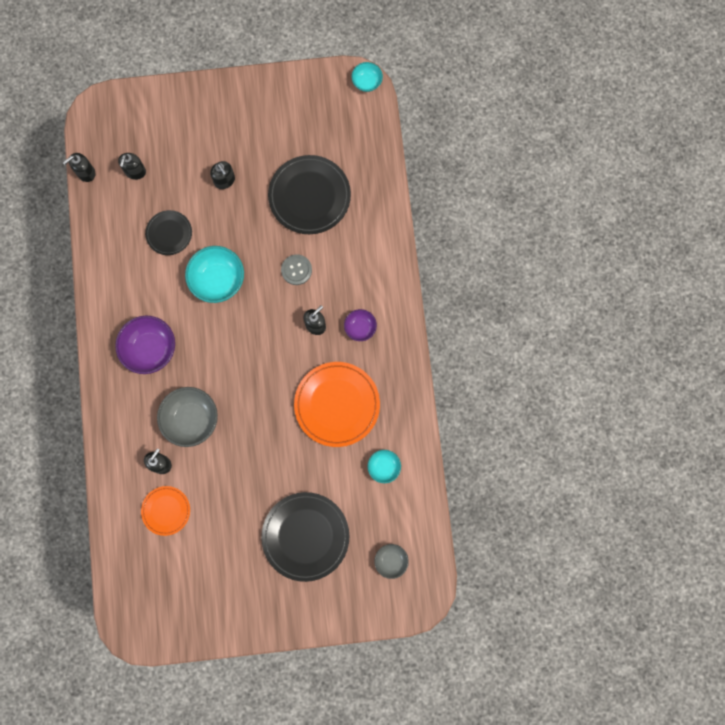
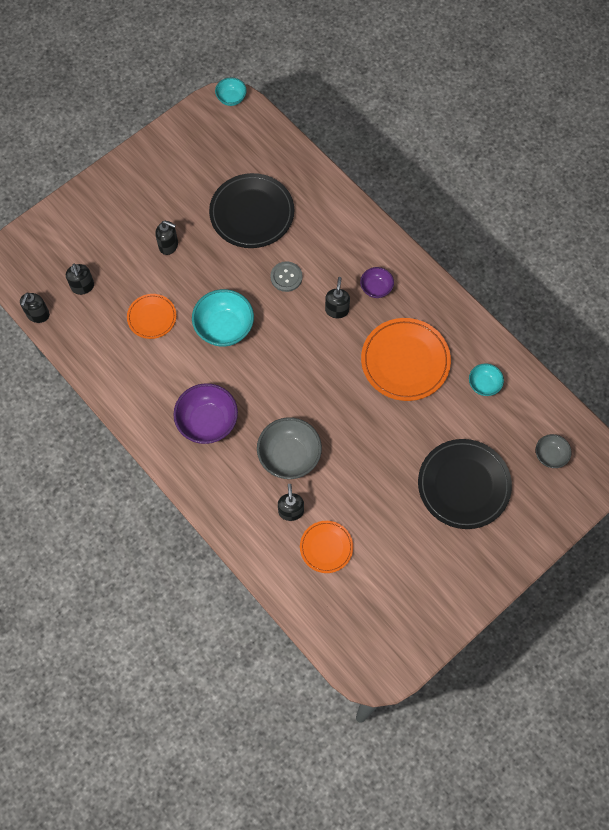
camera: 35 degrees left, 10 degrees down
black plate [145,210,192,255] -> orange plate [127,294,177,339]

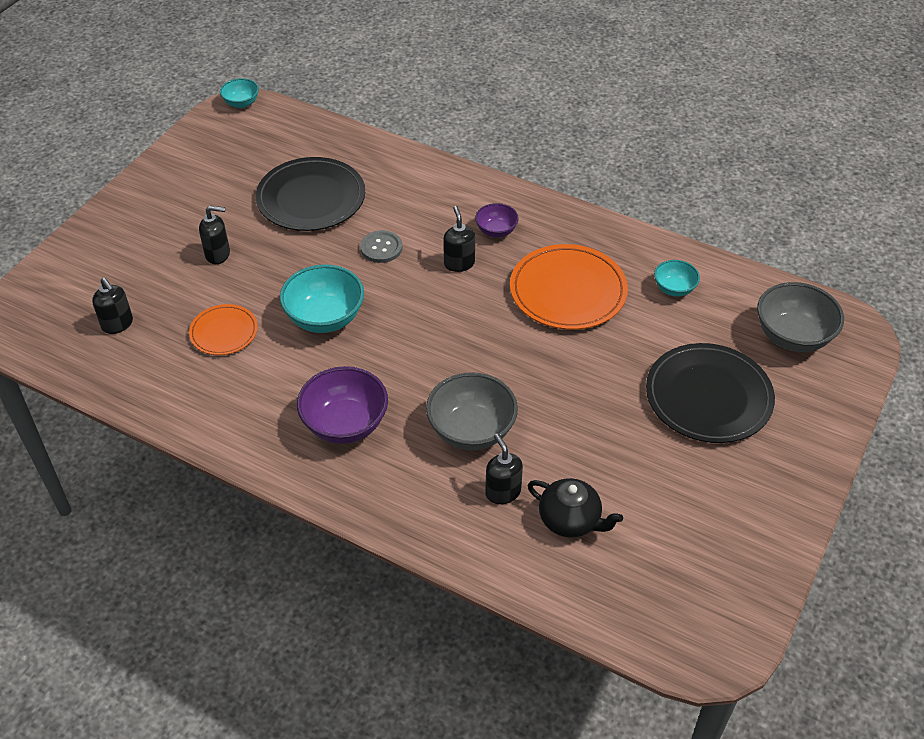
camera: 20 degrees left, 20 degrees down
black soap dispenser [20,293,50,323] -> none
orange plate [300,521,353,573] -> black teapot [528,478,623,537]
grey bowl [536,434,572,468] -> grey bowl [757,282,844,352], size x1.79

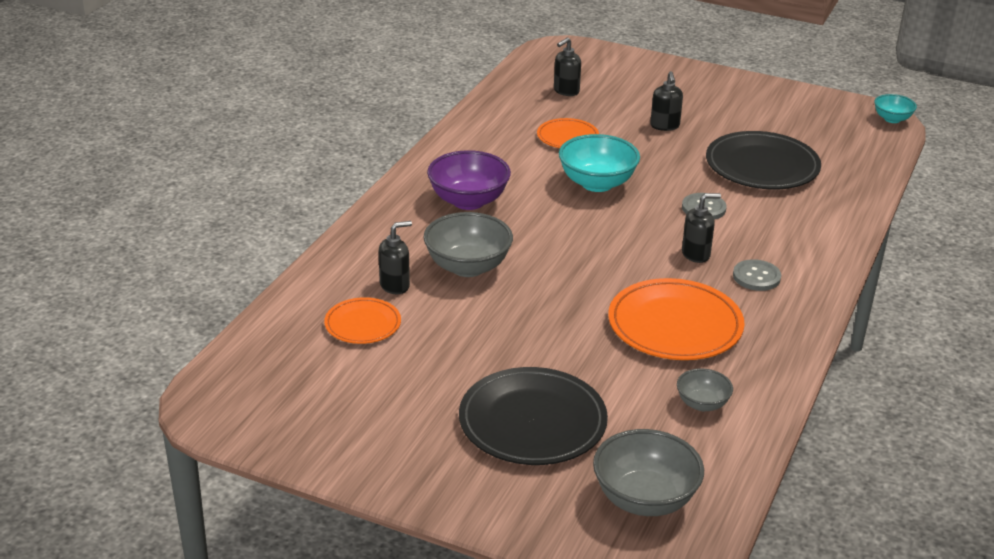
camera: 85 degrees right, 15 degrees down
purple bowl [475,203,519,237] -> grey button [733,259,781,291]
black teapot [528,478,623,537] -> orange plate [324,297,401,344]
turquoise bowl [654,260,700,297] -> grey bowl [677,368,733,411]

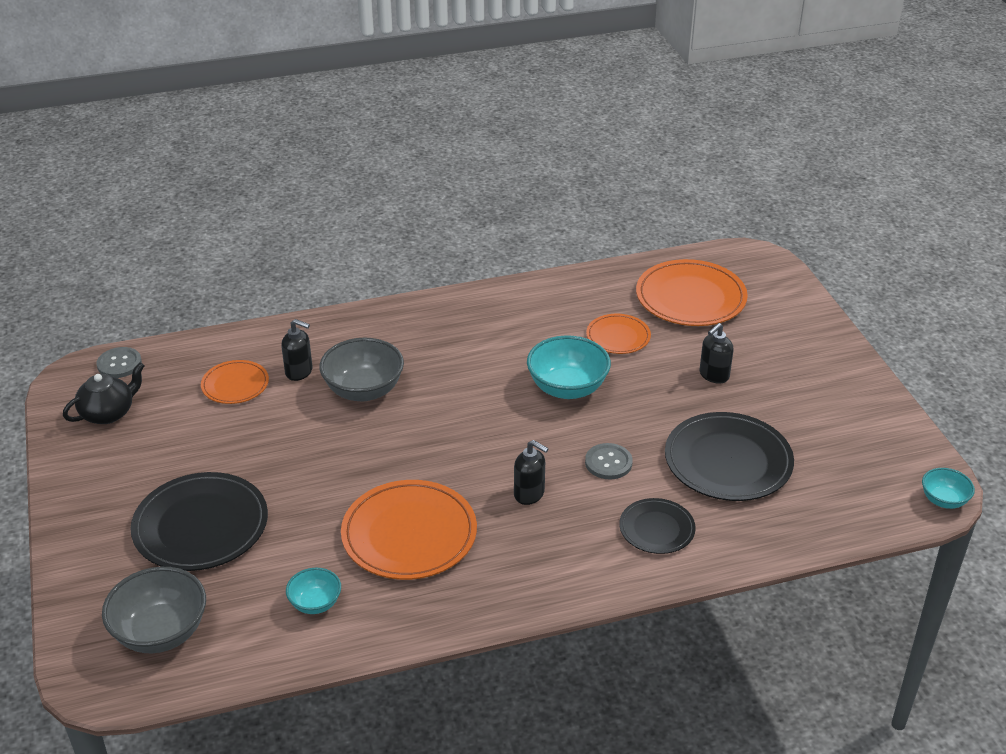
camera: 50 degrees right, 5 degrees up
purple bowl [427,150,511,210] -> none
black soap dispenser [554,38,581,96] -> orange plate [636,259,748,326]
grey bowl [677,368,733,411] -> turquoise bowl [286,568,341,614]
grey button [733,259,781,291] -> grey button moved to [97,347,142,378]
none -> black teapot [63,362,145,424]
none -> black plate [619,498,696,554]

